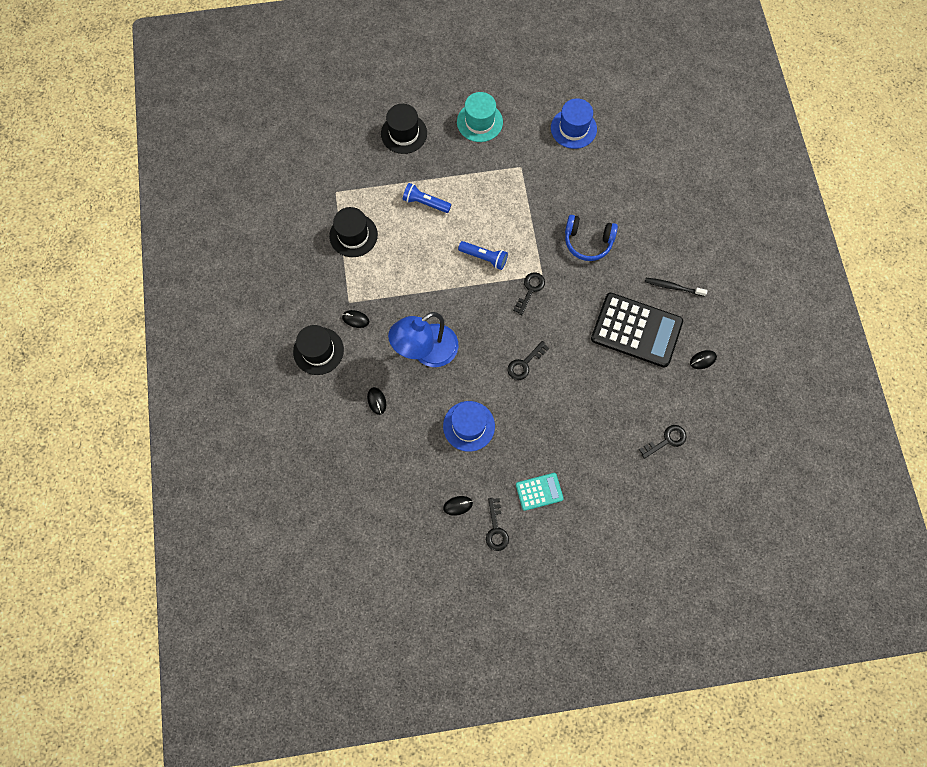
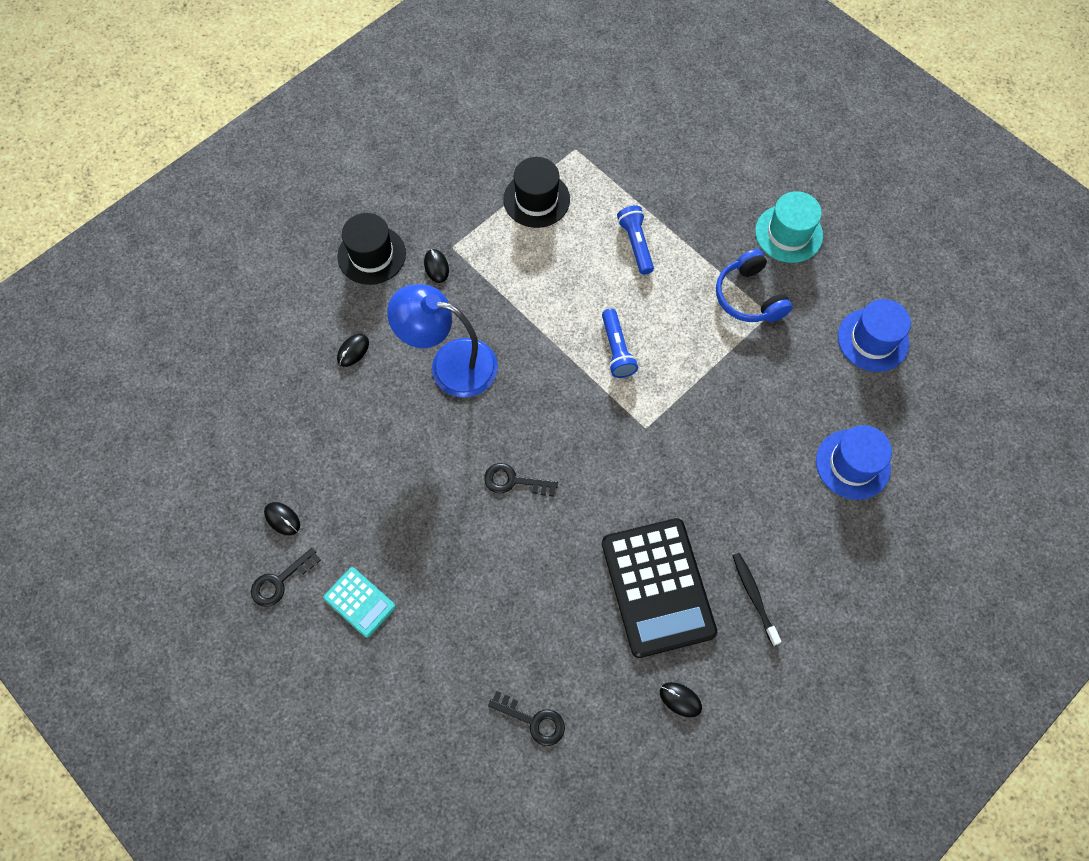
camera: 55 degrees right, 5 degrees down
black hat [381,104,427,154] -> none
blue hat [443,401,495,452] -> blue hat moved to [816,425,892,500]
black key [513,272,545,315] -> none
blue headphones [565,215,618,261] -> blue headphones moved to [716,249,792,322]

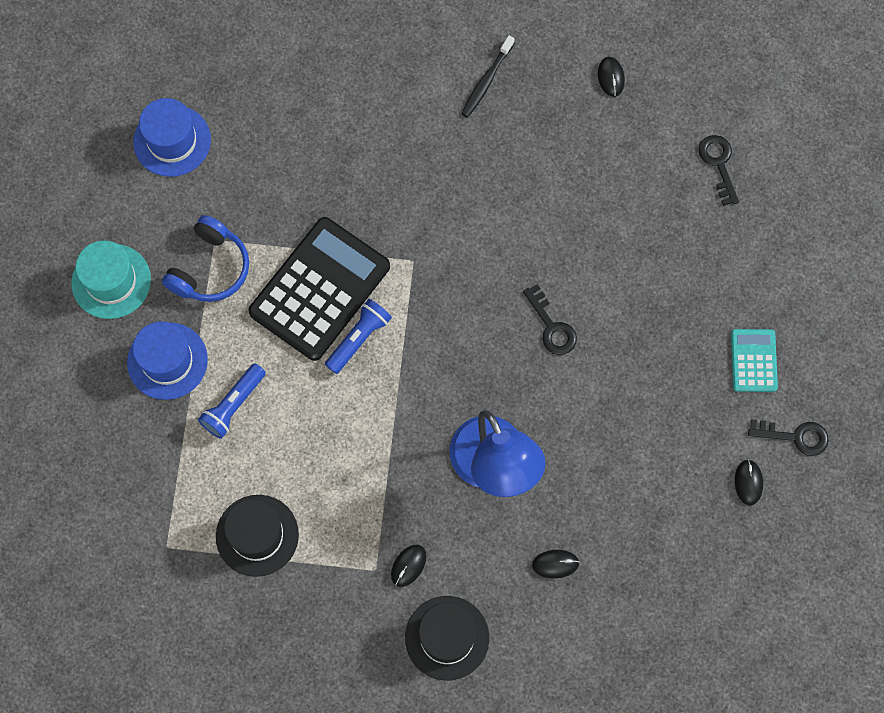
camera: 130 degrees left, 5 degrees up
black calculator [602,518,717,658] -> black calculator moved to [248,217,390,361]
blue hat [816,425,892,500] -> blue hat moved to [127,321,208,400]

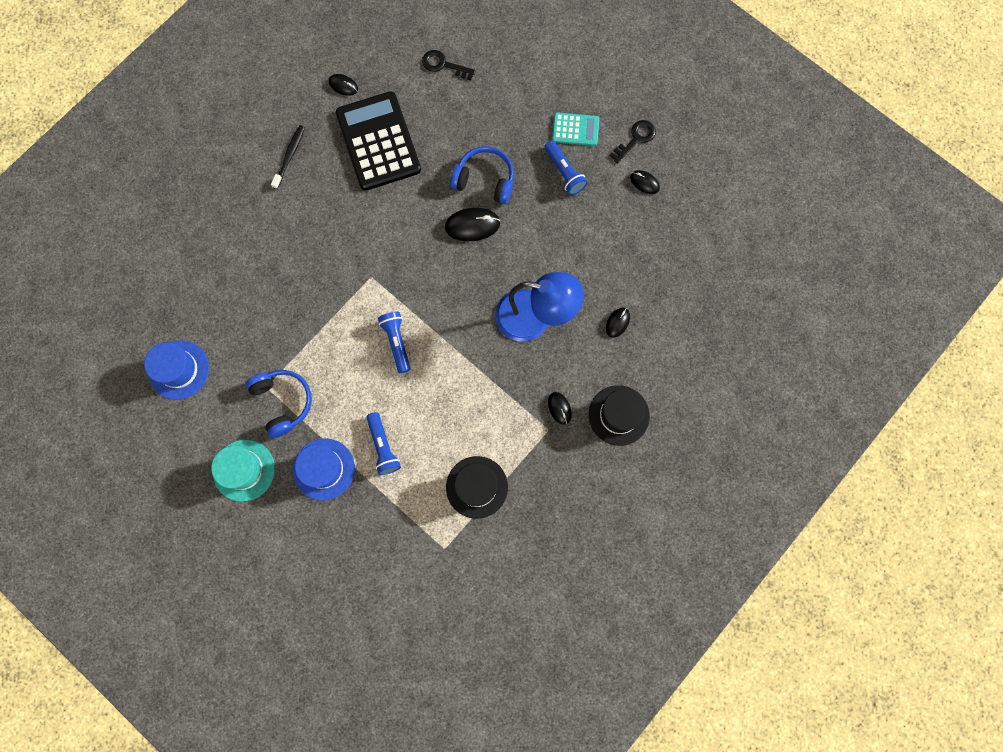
camera: 55 degrees left, 5 degrees up
black calculator [248,217,390,361] -> black calculator moved to [336,91,421,191]
black toothbrush [461,36,514,118] -> black toothbrush turned 135 degrees counterclockwise [271,125,305,189]
black key [523,284,577,355] -> black mouse [445,208,501,241]
turquoise calculator [731,329,778,392] -> turquoise calculator turned 150 degrees clockwise [552,112,599,146]
none -> blue headphones [450,146,514,204]
none -> blue flashlight [545,141,588,195]

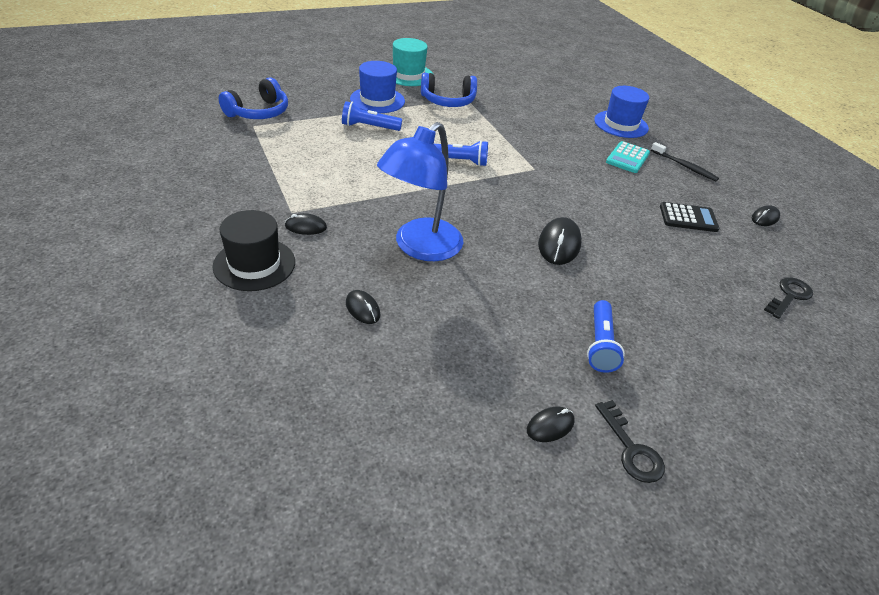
camera: 110 degrees right, 35 degrees down
blue hat [144,341,209,400] -> blue hat moved to [594,86,649,138]
black calculator [336,91,421,191] -> black calculator [660,202,719,232], size x0.50
black hat [446,456,508,519] -> none
blue headphones [450,146,514,204] -> blue headphones moved to [219,77,288,119]
blue flashlight [545,141,588,195] -> blue flashlight turned 75 degrees counterclockwise [587,300,625,373]
turquoise calculator [552,112,599,146] -> turquoise calculator moved to [606,141,650,173]

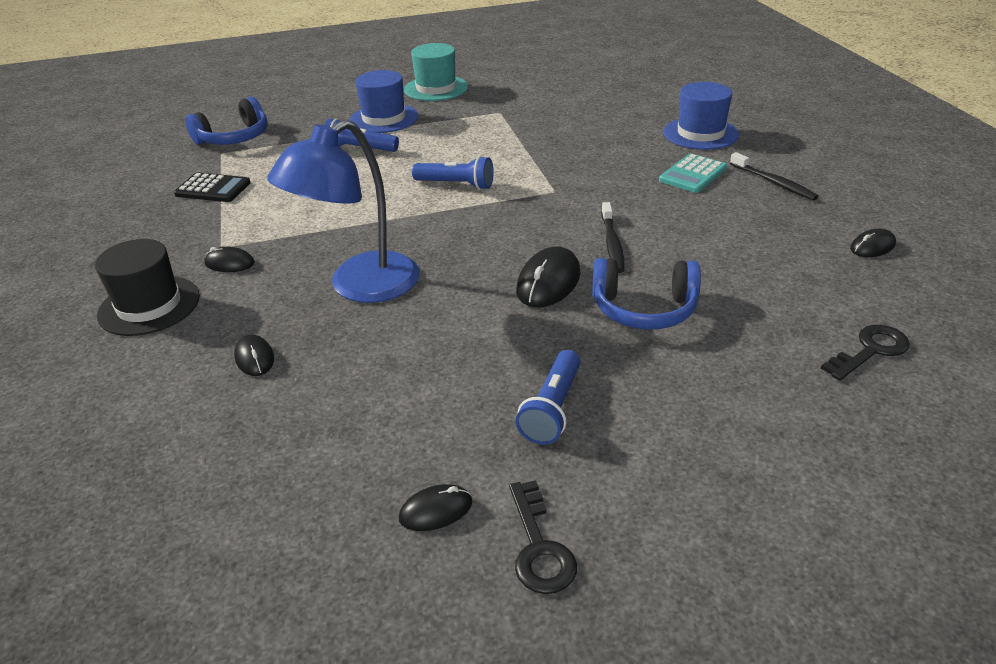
camera: 15 degrees right, 5 degrees down
blue headphones [421,73,477,107] -> blue headphones moved to [592,258,701,330]
black calculator [660,202,719,232] -> black calculator moved to [174,172,251,202]
none -> black toothbrush [601,202,625,273]

